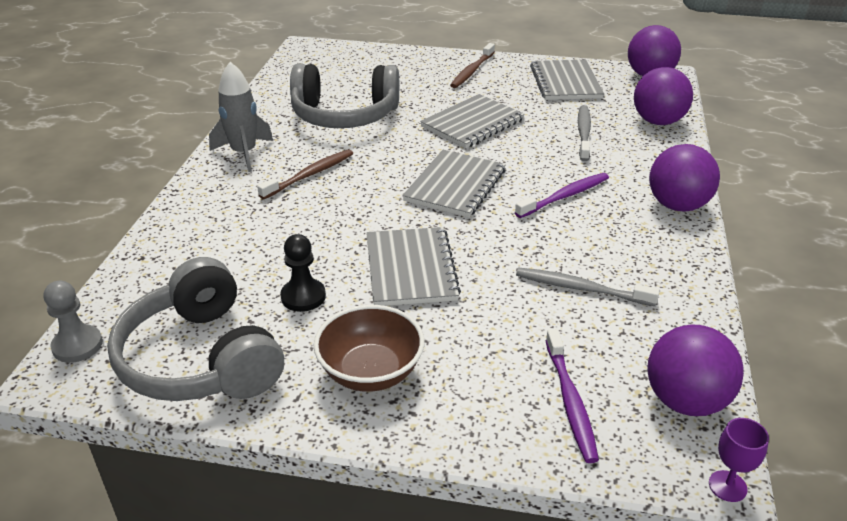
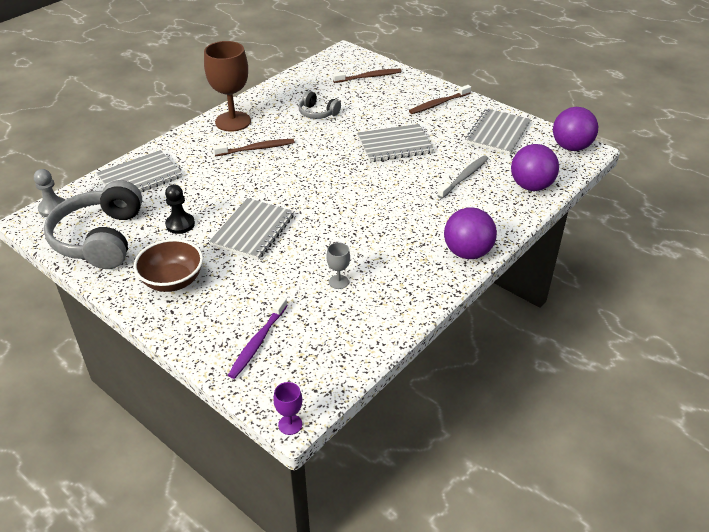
camera: 30 degrees right, 5 degrees up
grey rocket [209,62,273,172] -> brown goblet [204,41,251,132]
grey headphones [290,64,399,128] -> grey headphones [299,91,341,119], size x0.49
grey notebook [402,150,506,217] -> grey notebook moved to [97,150,182,192]
purple toothbrush [515,173,609,218] -> none
grey toothbrush [516,267,660,306] -> grey goblet [326,242,350,289]
purple ball [647,325,744,416] -> none
none -> brown toothbrush [333,69,401,83]

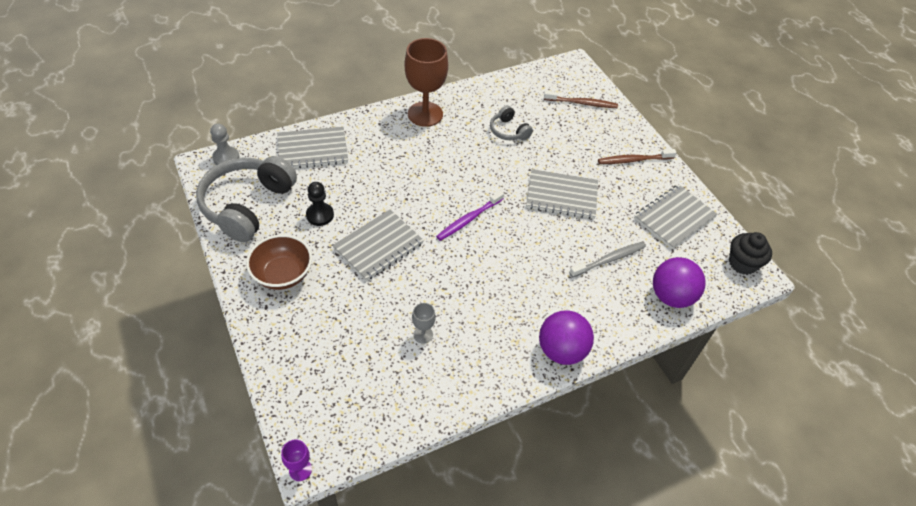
camera: 20 degrees right, 10 degrees up
brown toothbrush [213,139,294,156] -> none
purple toothbrush [228,297,288,379] -> purple toothbrush moved to [436,190,504,241]
purple ball [553,107,598,151] -> black cupcake [729,232,772,275]

